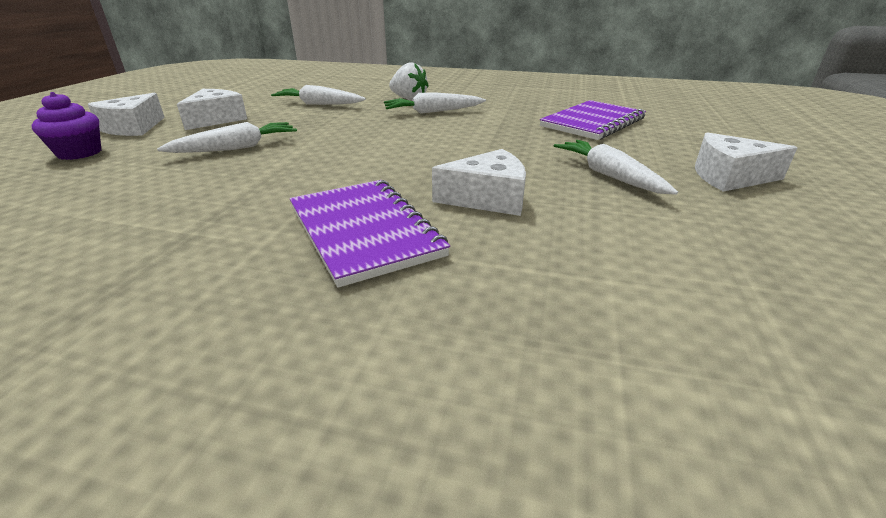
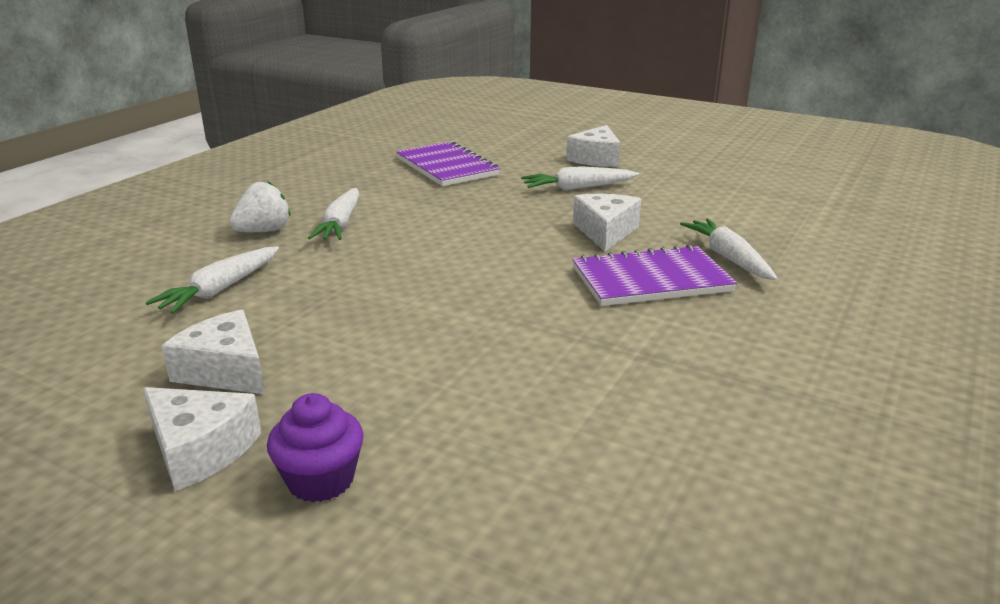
camera: 75 degrees left, 5 degrees down
white carrot [157,122,297,153] -> white carrot moved to [680,219,778,280]

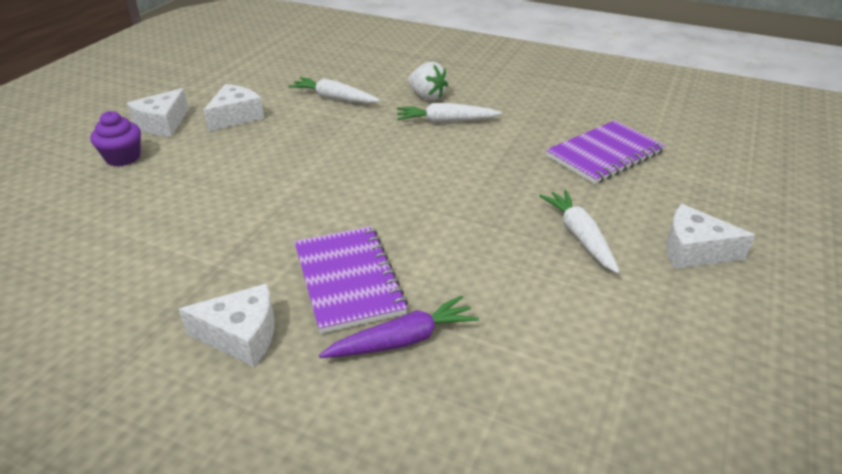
camera: 85 degrees right, 10 degrees up
white cheese [573,194,641,251] -> white cheese moved to [179,283,275,367]
white carrot [680,219,778,280] -> purple carrot [319,296,479,358]

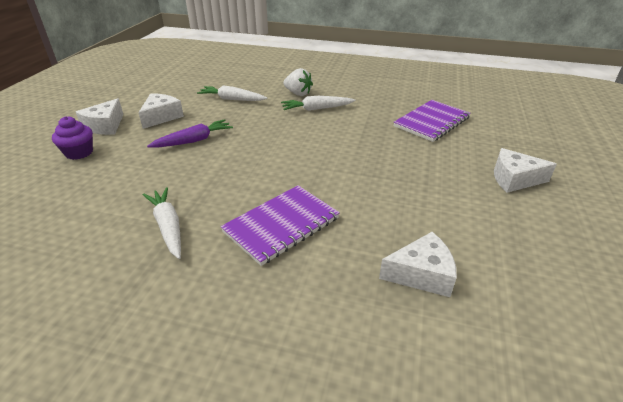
camera: 10 degrees left, 0 degrees up
white cheese [179,283,275,367] -> white cheese moved to [379,232,457,297]
purple notebook [294,226,408,334] -> purple notebook turned 75 degrees clockwise [221,185,340,266]
purple carrot [319,296,479,358] -> purple carrot moved to [147,119,233,148]
white carrot [539,190,620,274] -> white carrot moved to [143,187,181,259]

